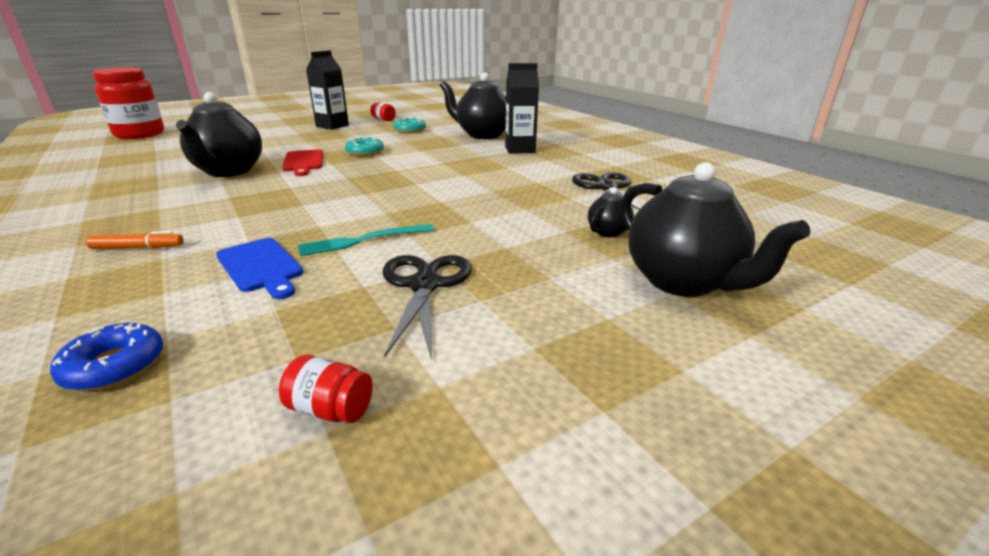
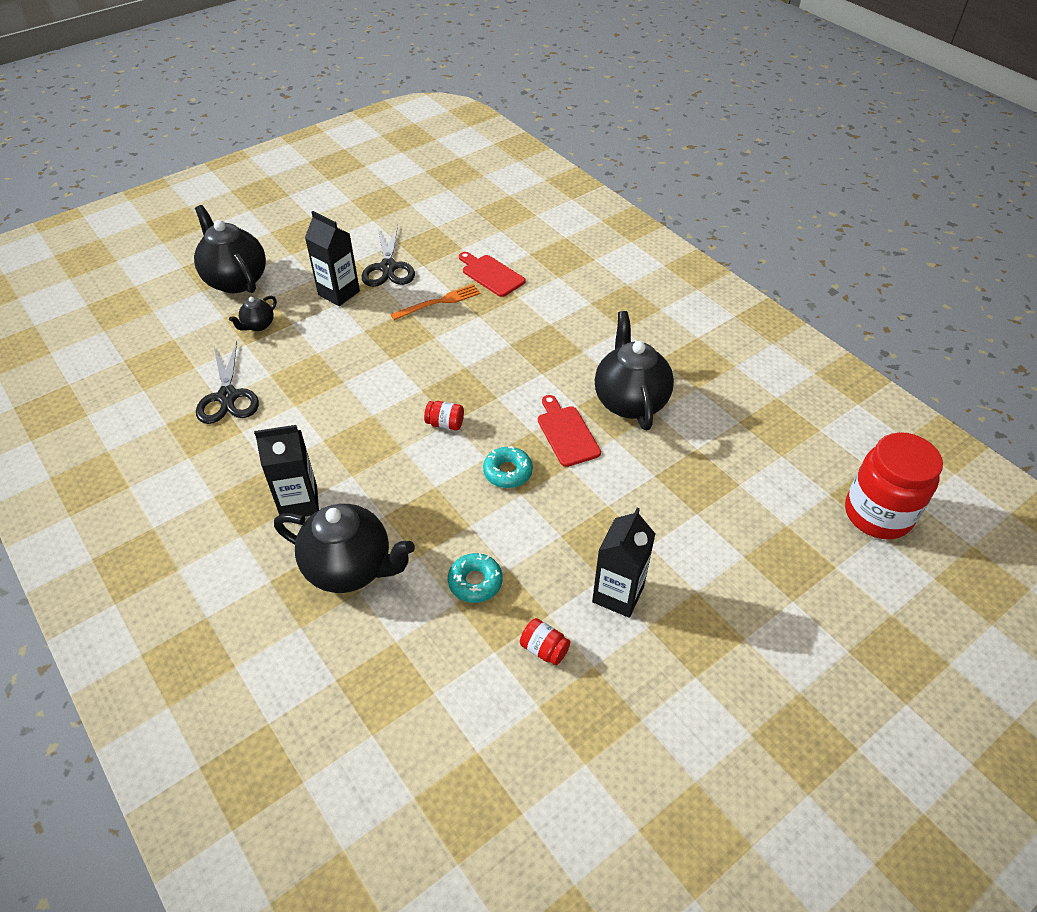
camera: 175 degrees right, 20 degrees up
blue donut [50,323,163,391] -> none
orange marker [86,231,184,249] -> none
blue cutting board [216,238,303,299] -> red cutting board [459,252,526,297]
red jar [279,355,373,423] -> red jar moved to [424,401,464,430]
turquoise fork [298,224,434,256] -> orange fork [390,284,481,320]
none -> black carton [305,211,360,306]

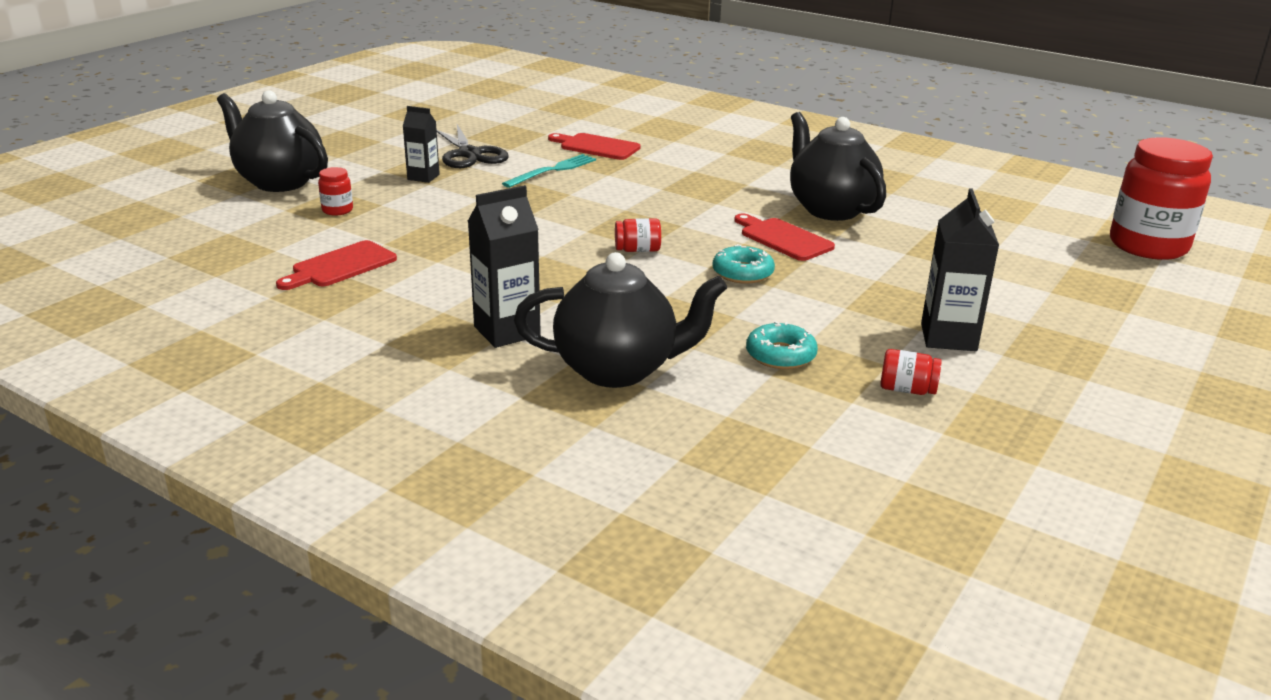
camera: 20 degrees left, 20 degrees down
black scissors [196,341,259,424] -> red cutting board [276,240,397,290]
black teapot [229,296,277,331] -> red jar [318,167,353,216]
black carton [305,211,360,306] -> black carton [403,106,440,183], size x0.63
orange fork [390,284,481,320] -> turquoise fork [502,154,596,188]

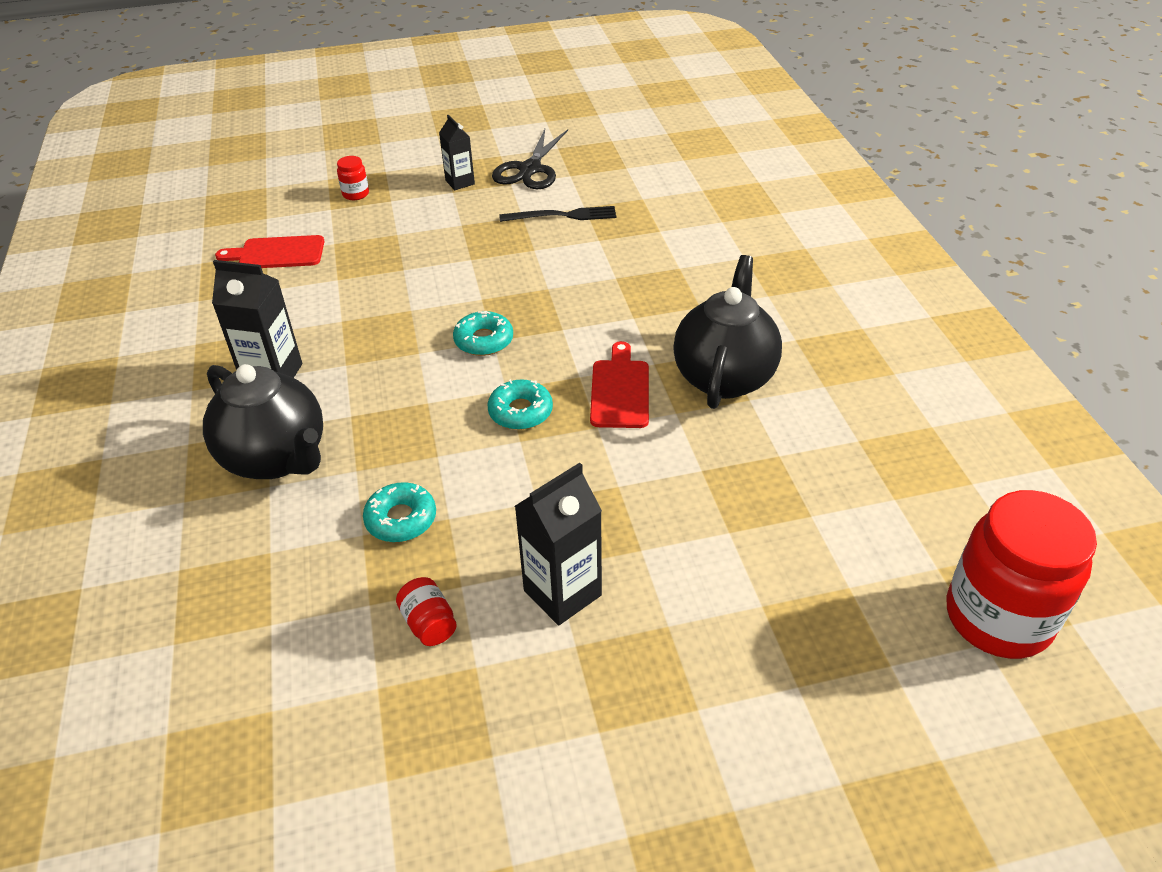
camera: 45 degrees right, 15 degrees up
black teapot [217,90,328,192] -> none
turquoise fork [502,154,596,188] -> black fork [499,206,616,222]
red cutting board [548,133,641,160] -> none
red jar [615,218,661,252] -> turquoise donut [453,311,513,356]

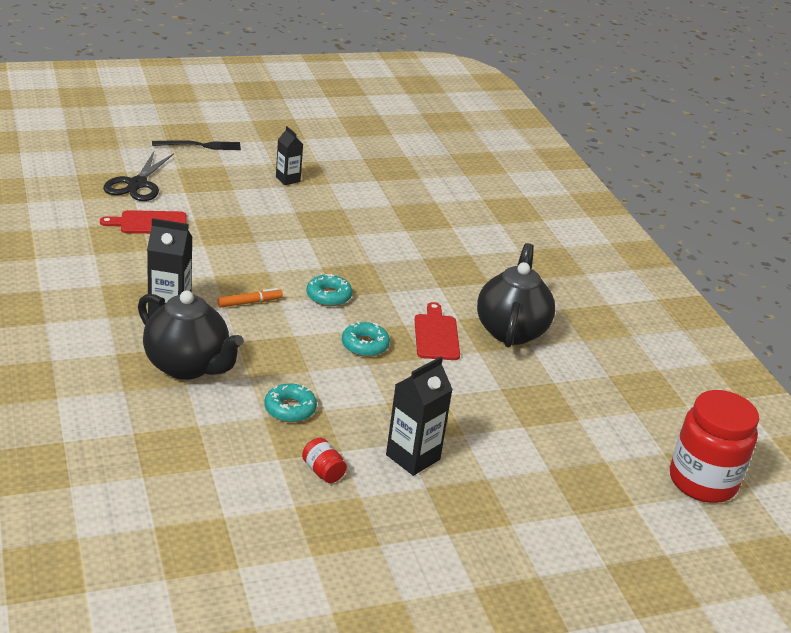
camera: 10 degrees left, 10 degrees down
red jar [337,156,369,200] -> none
black scissors [492,129,568,189] -> black scissors moved to [103,151,174,201]
black fork [499,206,616,222] -> black fork moved to [152,140,241,150]
none -> orange marker [217,288,283,308]

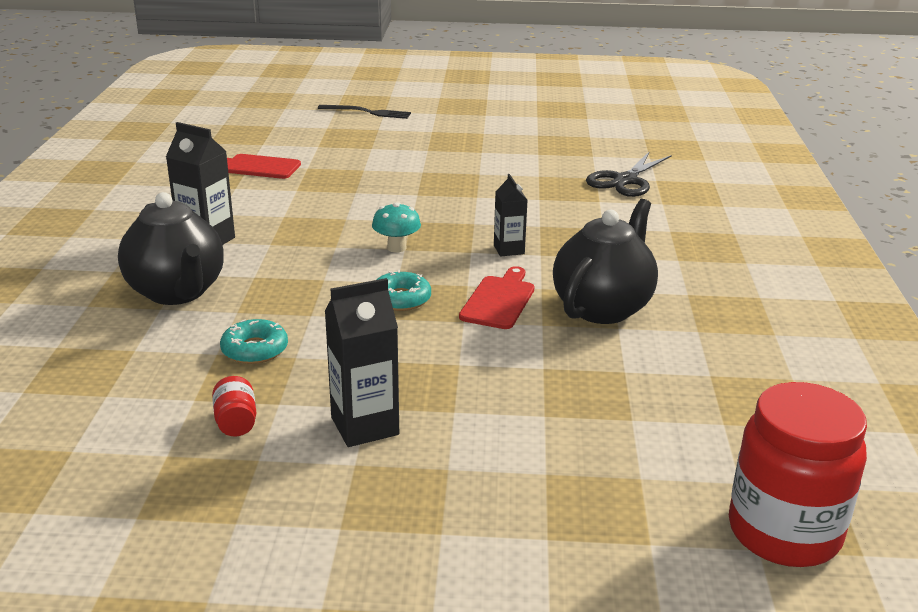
camera: 25 degrees right, 5 degrees down
black scissors [103,151,174,201] -> black scissors moved to [586,152,672,197]
orange marker [217,288,283,308] -> none
black carton [276,126,303,185] -> black carton moved to [494,174,527,256]
turquoise donut [306,274,352,306] -> turquoise mushroom [372,202,421,252]

